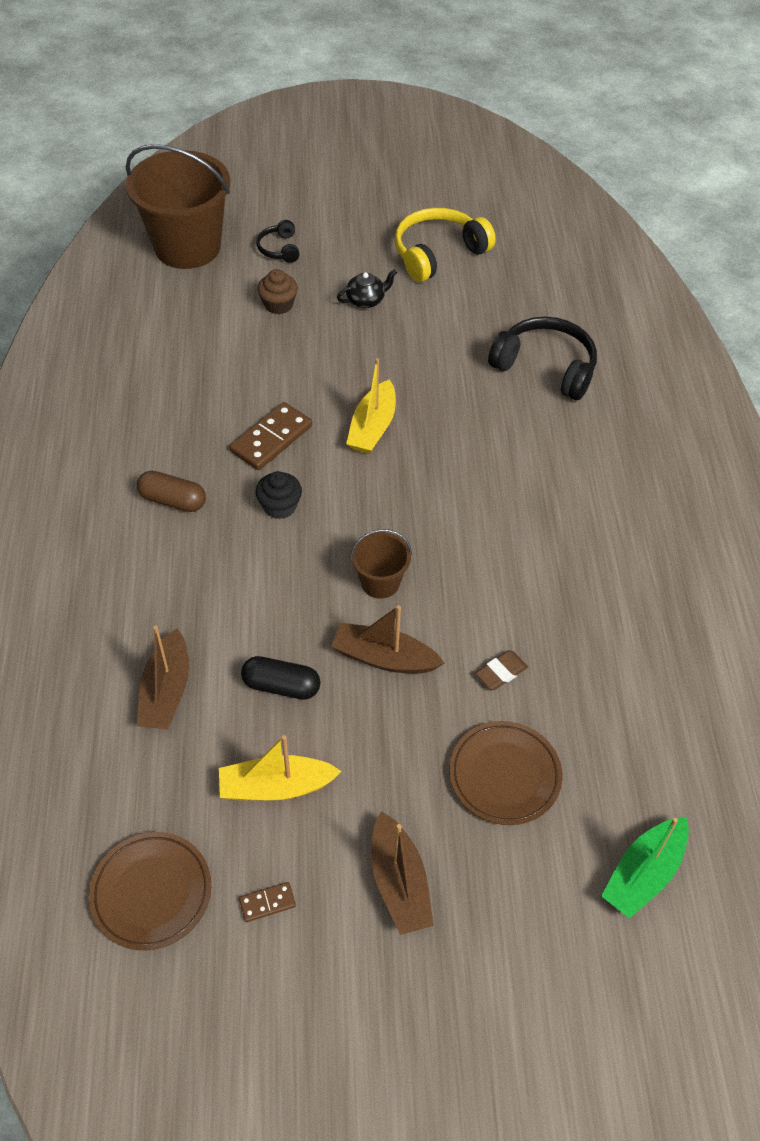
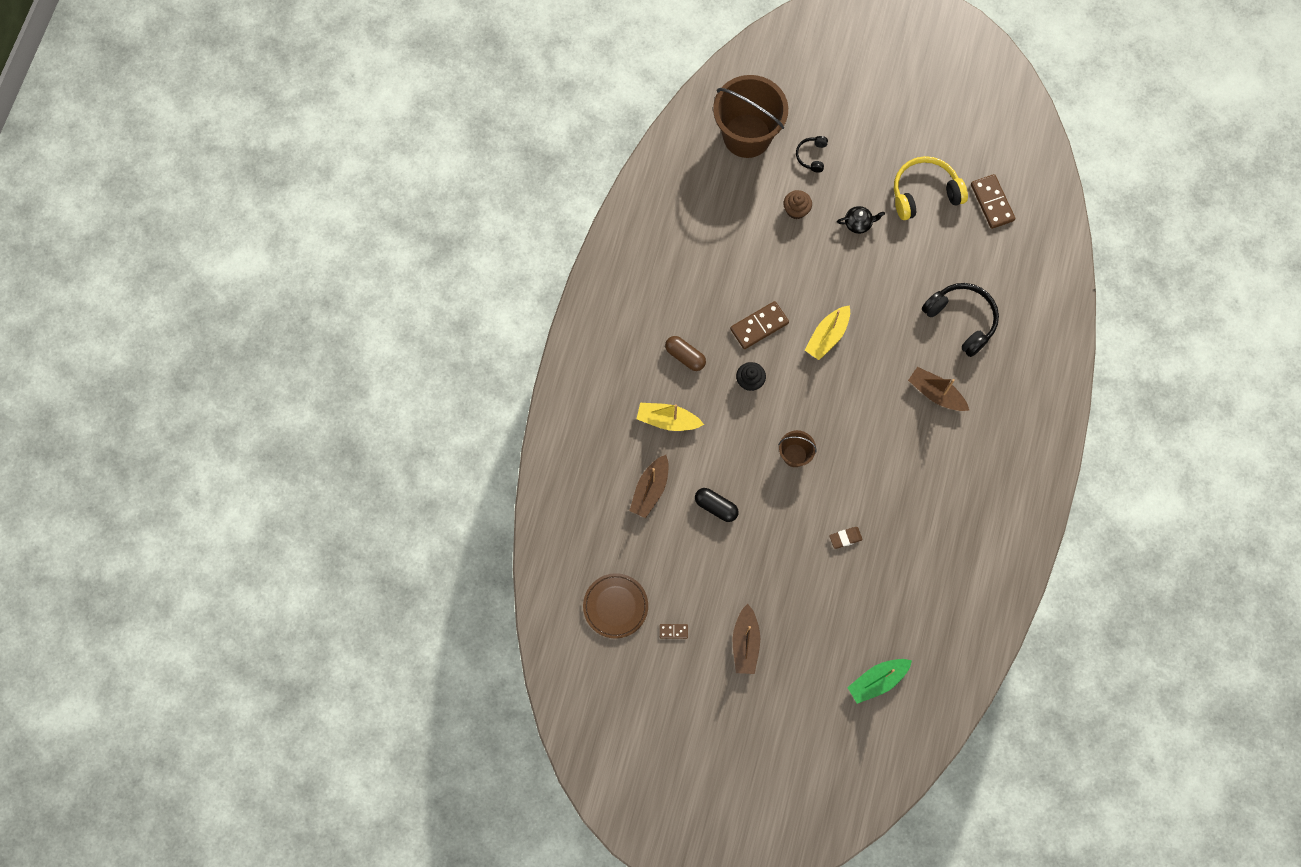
camera: 20 degrees right, 20 degrees up
yellow boat [219,735,342,801] -> yellow boat moved to [637,403,704,431]
brown boat [331,605,444,673] -> brown boat moved to [908,367,969,411]
brown plate [449,721,563,825] -> none
none -> brown domino [971,174,1015,229]

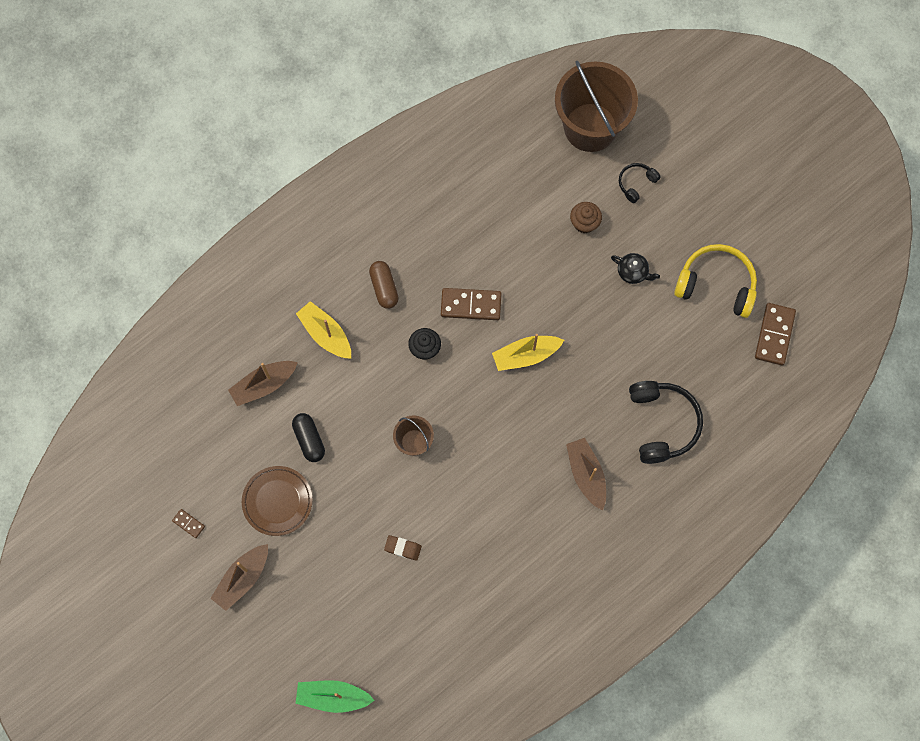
camera: 35 degrees right, 0 degrees up
brown plate [583,573,648,638] -> brown plate moved to [242,466,313,536]

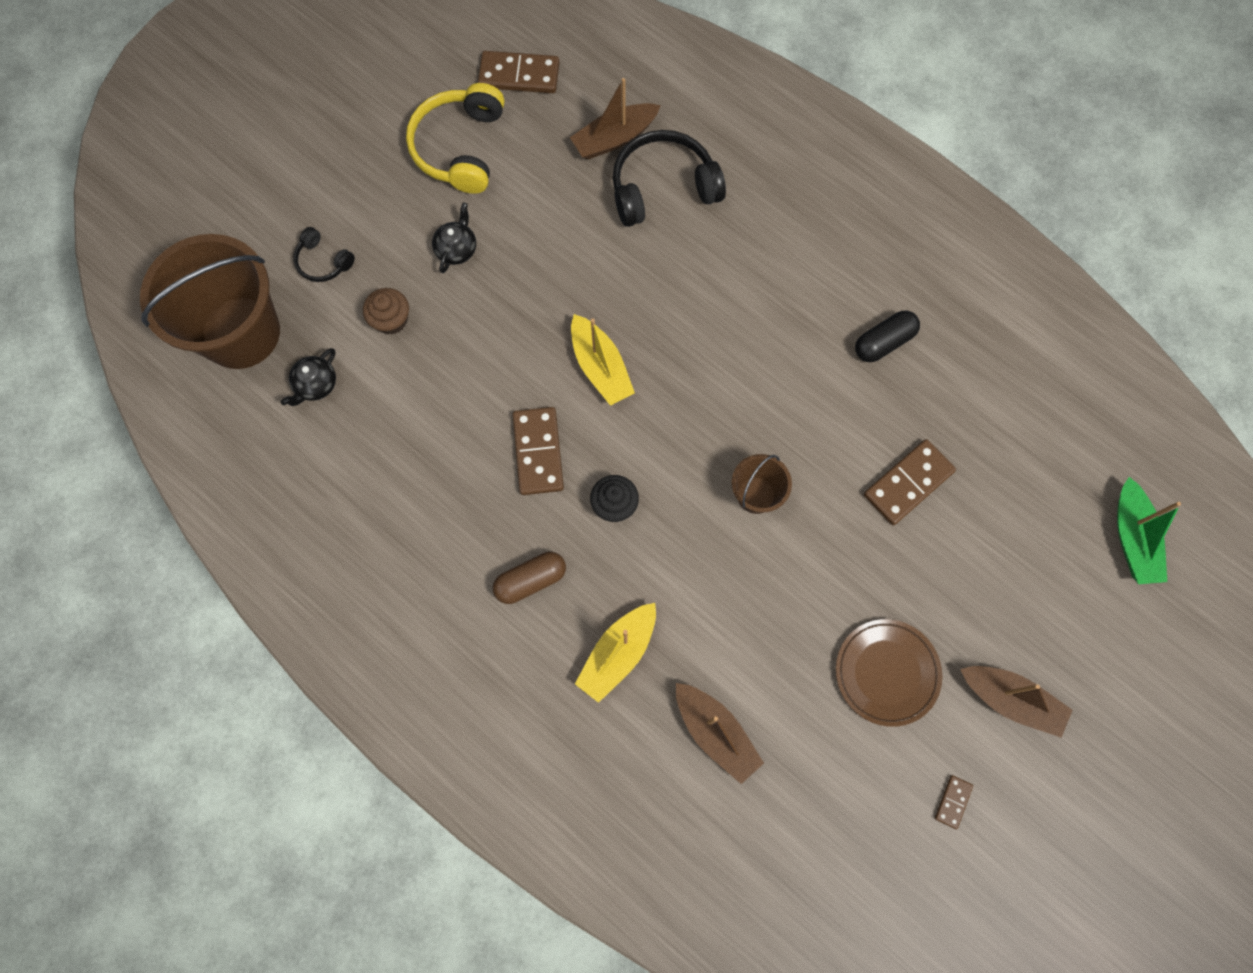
camera: 100 degrees left, 0 degrees up
black capsule [292,413,325,462] -> black capsule moved to [855,311,920,362]
brown eraser [384,535,422,561] -> brown domino [864,439,956,525]
brown boat [566,438,606,510] -> brown boat moved to [570,78,661,159]
none -> black teapot [281,348,336,406]

